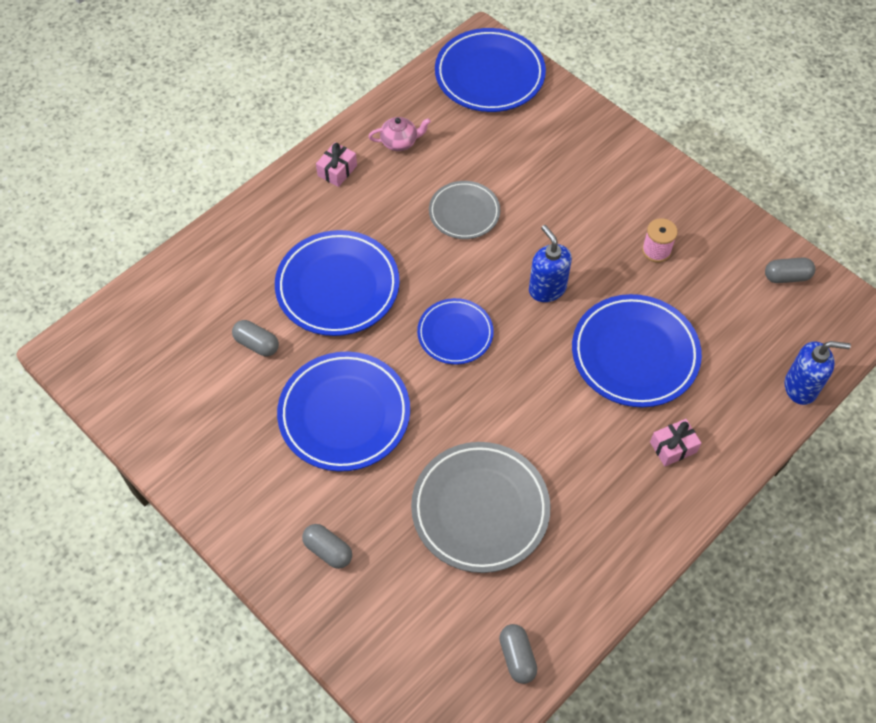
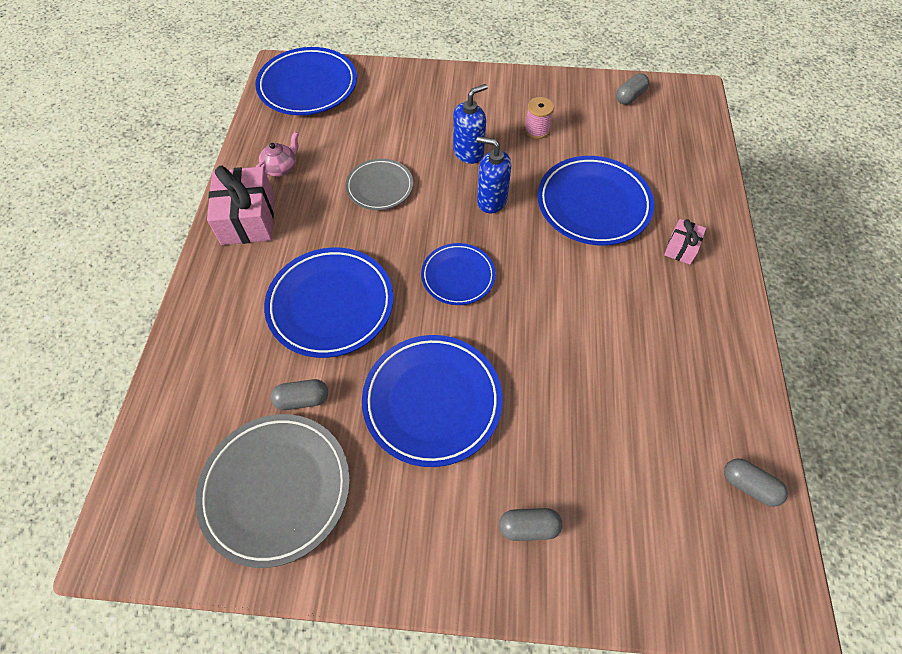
camera: 40 degrees left, 0 degrees up
pink gift [316,142,357,187] -> pink gift [207,166,274,245], size x1.92
grey plate [411,442,550,573] -> grey plate moved to [195,414,350,568]
blue soap dispenser [785,341,851,405] -> blue soap dispenser moved to [453,84,488,164]

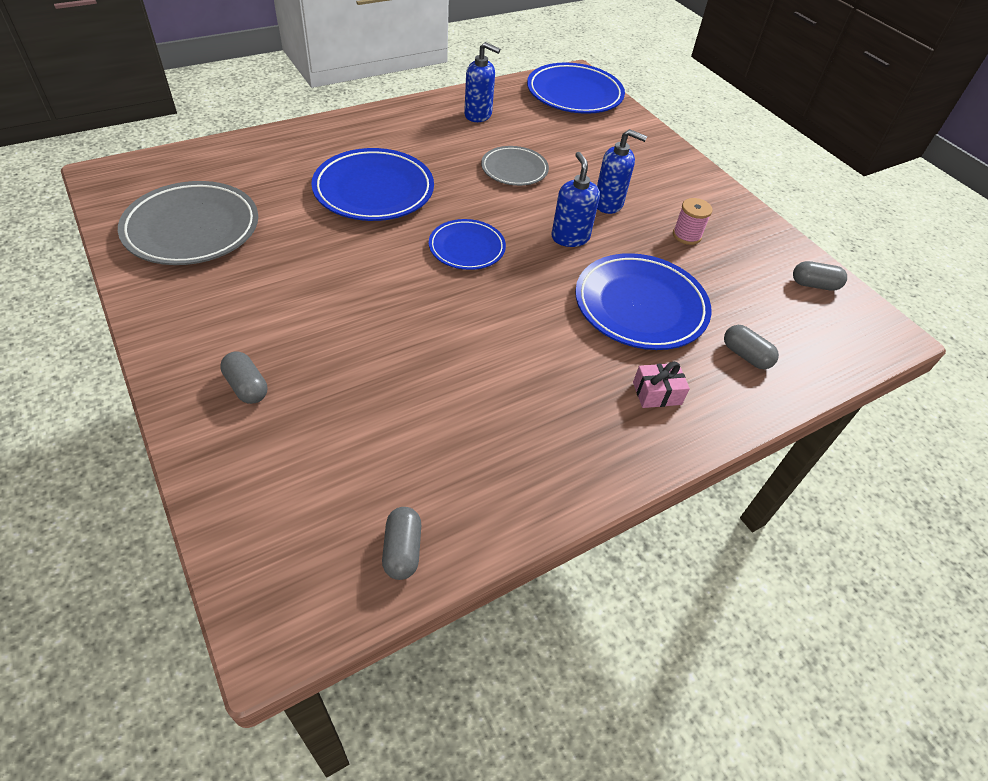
camera: 50 degrees right, 10 degrees down
pink gift [207,166,274,245] -> none
pink teapot [256,132,299,177] -> blue soap dispenser [464,42,500,122]
grey capsule [271,379,328,410] -> grey capsule moved to [724,325,779,369]
blue plate [362,335,503,467] -> none

